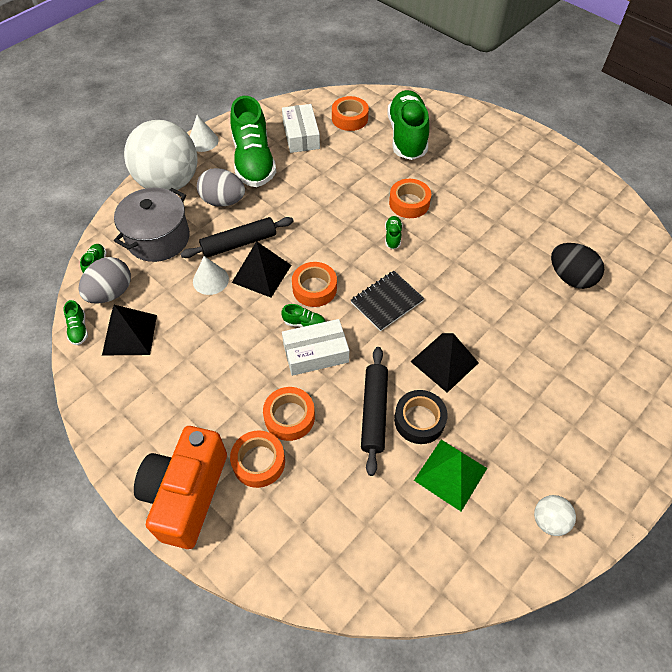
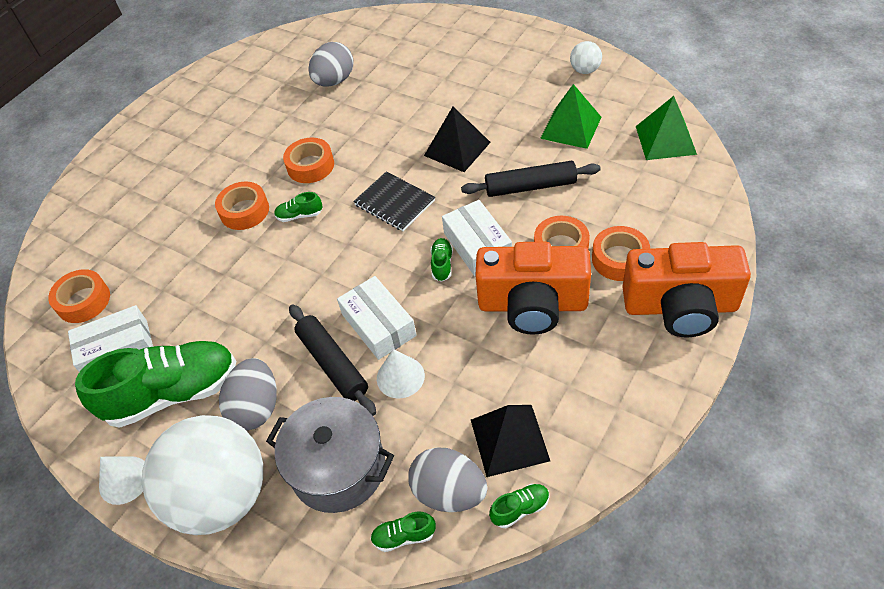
camera: 95 degrees left, 5 degrees down
black pyramid [232,241,291,298] -> white box [337,276,417,360]
orange tape [292,262,337,307] -> orange tape moved to [283,138,334,183]
green shoe [387,90,429,160] -> none
black tape [394,390,448,444] -> none
black egg [551,243,604,289] -> grey egg [308,42,354,87]
none -> orange camera [475,242,591,335]
none -> green pyramid [636,96,697,160]

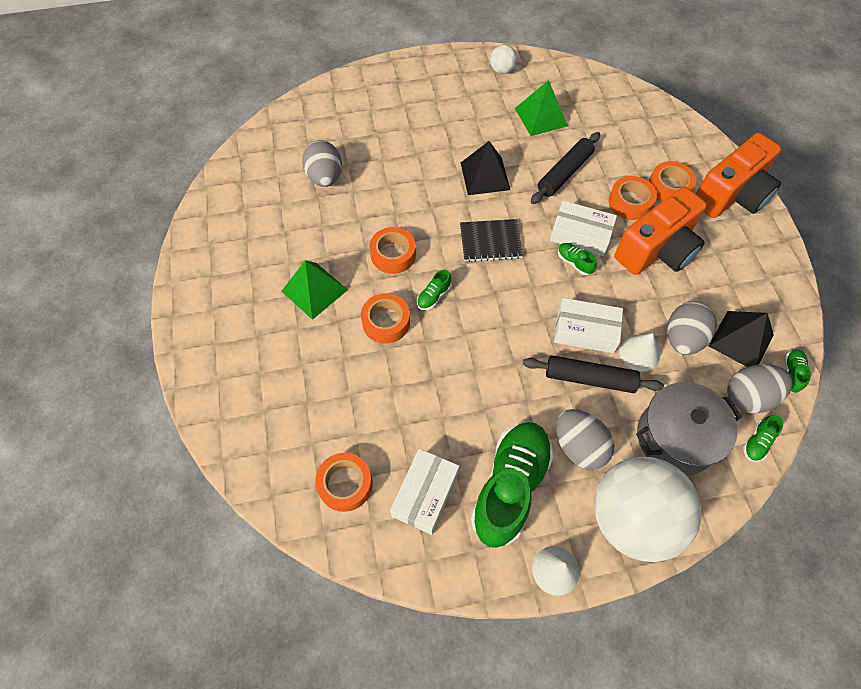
camera: 50 degrees left, 10 degrees up
green pyramid [636,96,697,160] -> green pyramid moved to [281,260,347,320]
none -> grey egg [667,301,717,355]

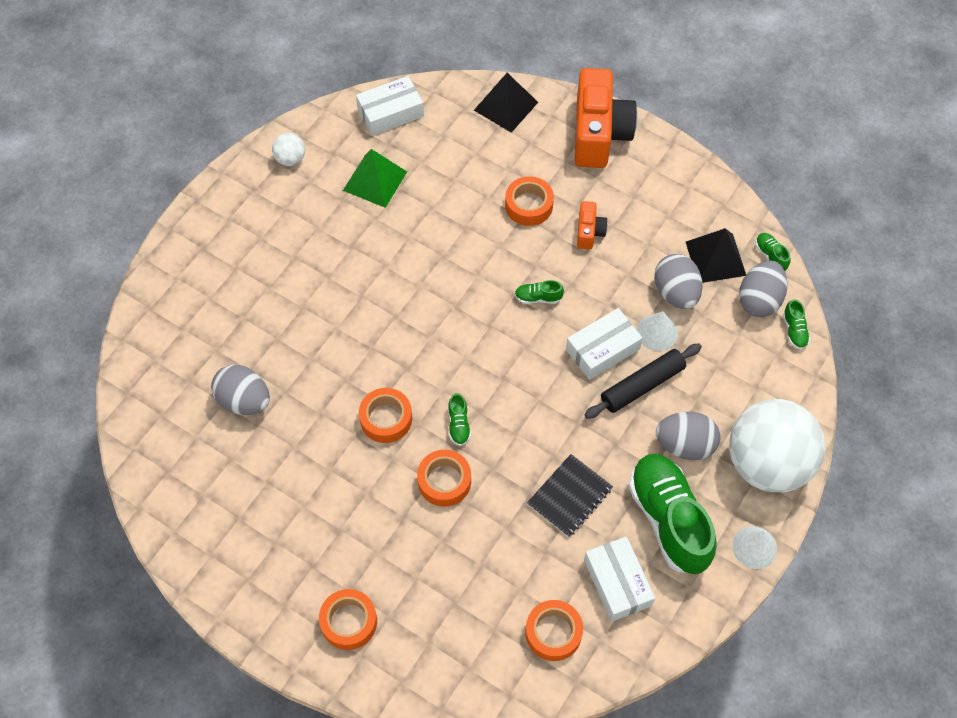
camera: 45 degrees left, 0 degrees up
green pyramid [281,260,347,320] -> none
black notebook [460,219,523,262] -> black notebook moved to [527,454,613,538]
black pyramid [461,141,510,195] -> black pyramid moved to [474,73,538,133]
black rolling pin [531,132,600,204] -> none
white box [550,200,617,256] -> white box moved to [356,76,424,136]
orange camera [615,187,707,275] -> orange camera [577,201,608,249], size x0.46
grey pot [636,382,742,475] -> none
orange tape [649,161,696,202] -> orange tape moved to [319,589,377,650]

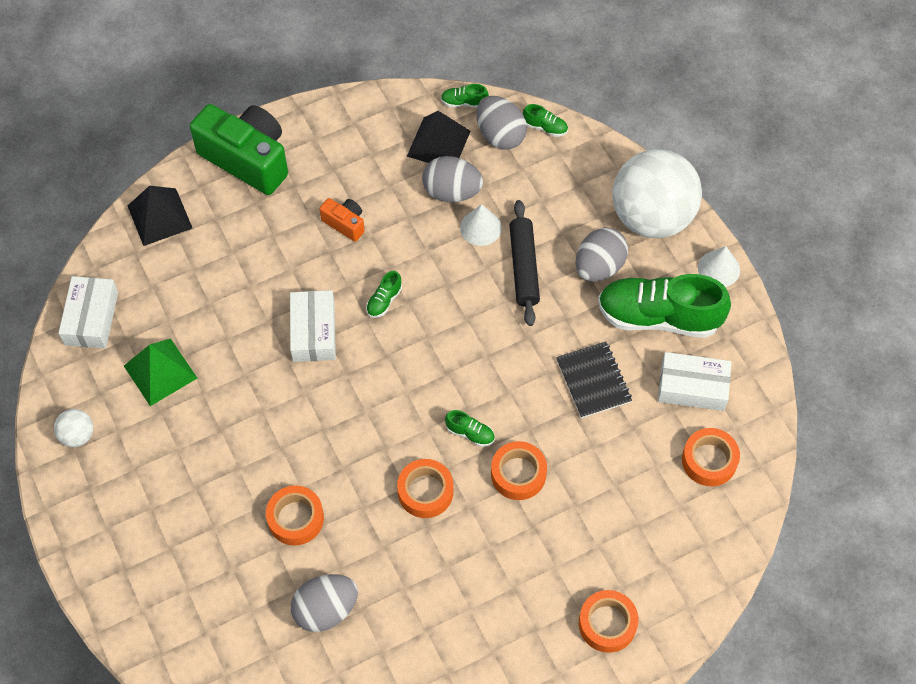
camera: 60 degrees left, 0 degrees up
orange tape [505,176,554,226] -> orange tape moved to [266,486,324,546]
white box [566,308,642,380] -> white box moved to [290,290,336,362]
orange camera [575,68,637,168] -> green camera [190,104,288,195]

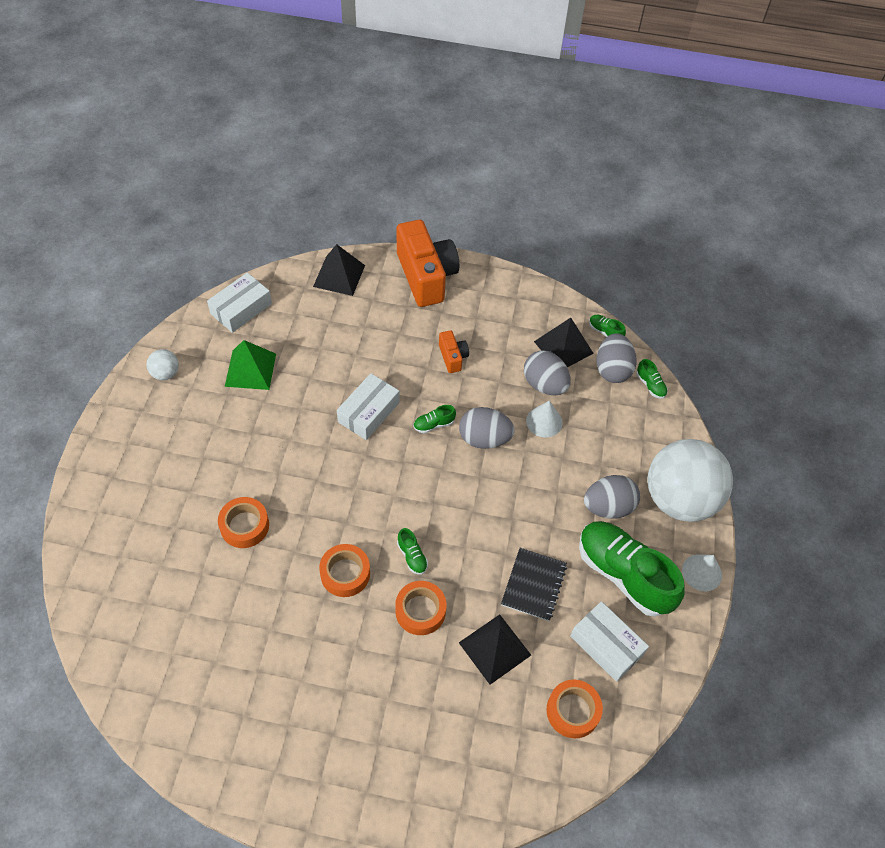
camera: 35 degrees right, 5 degrees down
green camera [190,104,288,195] -> orange camera [397,220,459,307]
grey egg [291,574,358,632] -> grey egg moved to [459,407,515,449]
black rolling pin [509,200,540,326] -> none
orange tape [579,590,639,653] -> none
none -> black pyramid [459,614,531,685]

